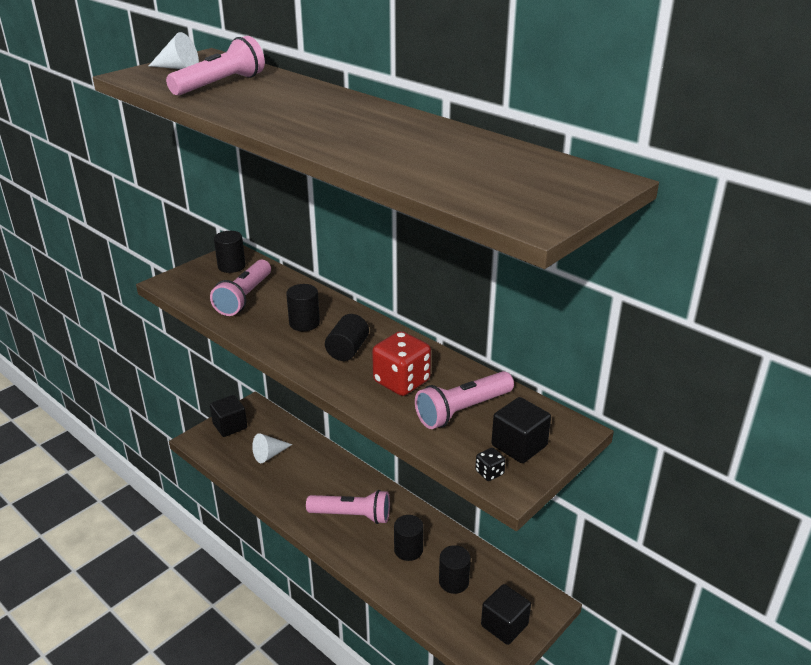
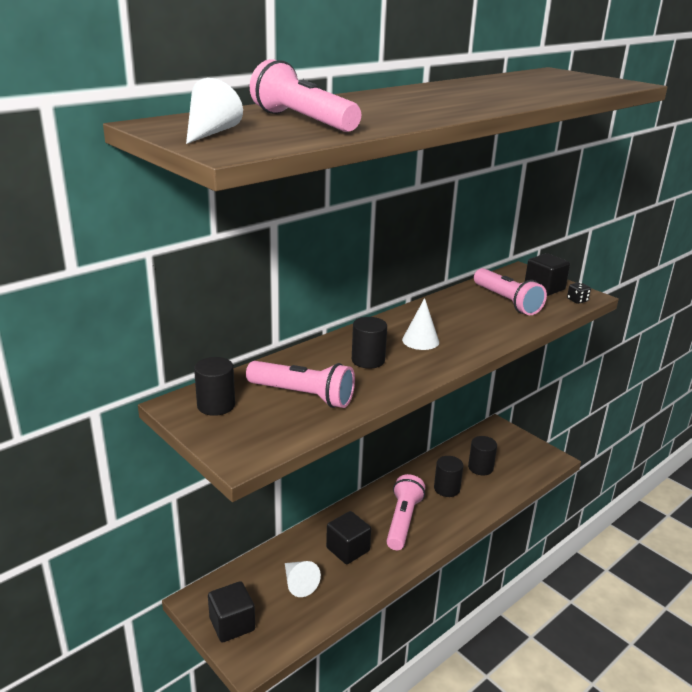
camera: 85 degrees left, 5 degrees down
black cylinder [325,314,369,361] -> white cone [402,298,439,350]
red dice [372,331,431,396] -> none
black cube [481,584,531,645] -> black cube moved to [326,511,371,564]

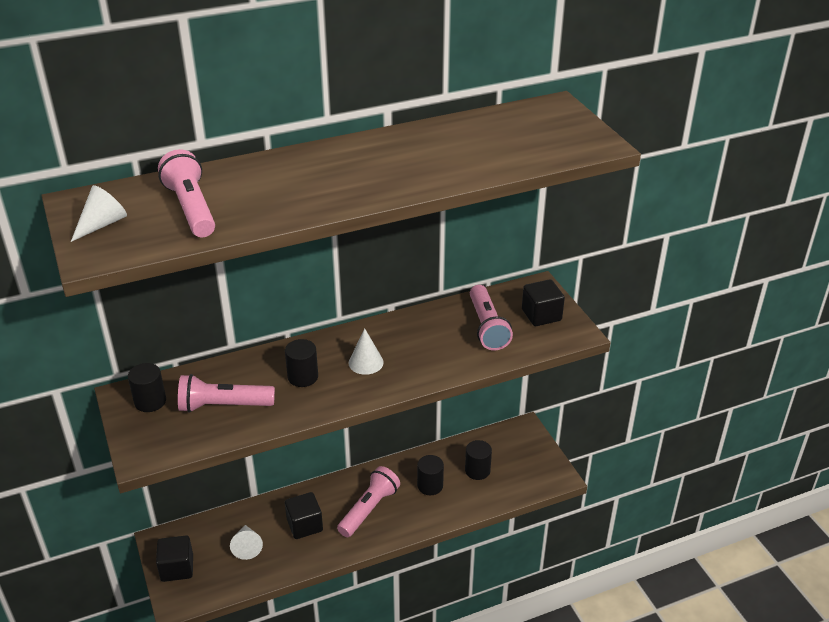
camera: 20 degrees right, 10 degrees up
pink flashlight [246,361,355,408] -> pink flashlight turned 135 degrees clockwise [178,374,275,413]
black dice [567,282,591,304] -> none

